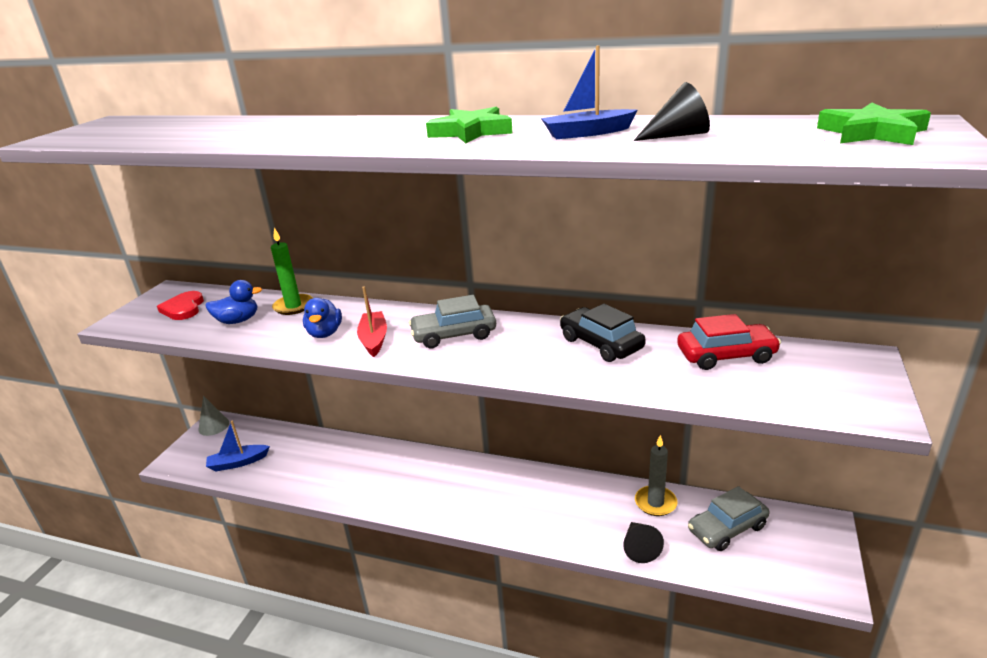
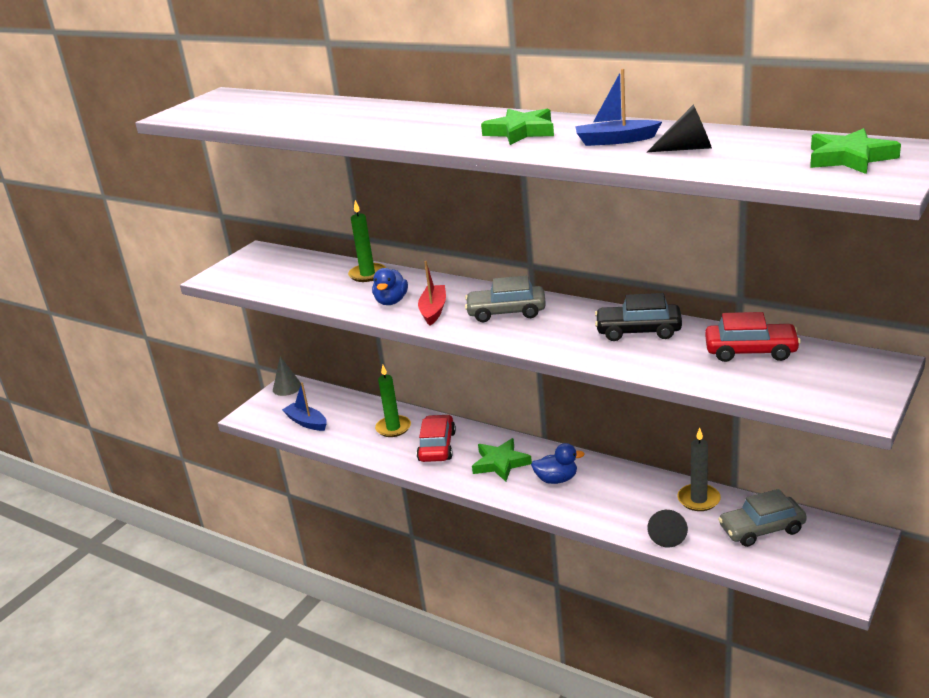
camera: 15 degrees right, 0 degrees up
red heart [157,291,204,320] -> none
blue duck [205,280,262,324] -> blue duck moved to [531,443,585,484]
blue boat [206,420,270,471] -> blue boat turned 45 degrees clockwise [282,382,327,431]
black car [560,304,646,362] -> black car turned 60 degrees counterclockwise [595,293,682,341]
none -> green candle [375,365,411,437]
none -> red car [417,414,456,462]
none -> green star [472,438,532,481]

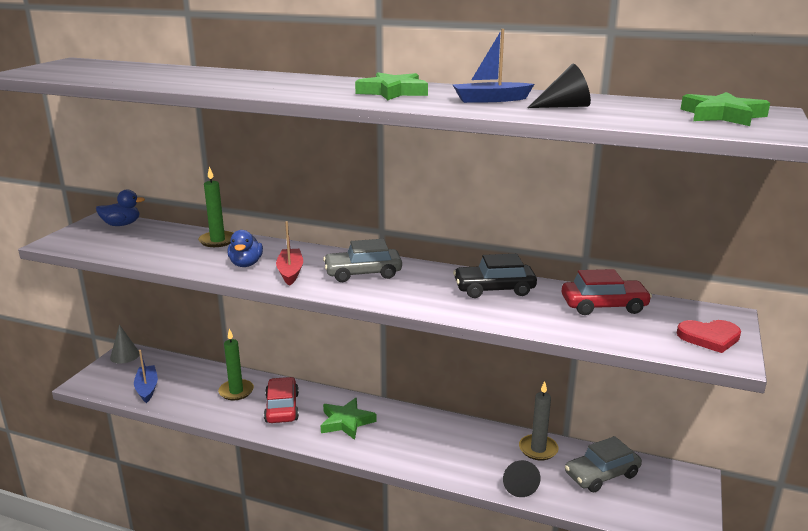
camera: 15 degrees left, 5 degrees down
blue boat [282,382,327,431] -> blue boat turned 45 degrees clockwise [134,350,158,403]
blue duck [531,443,585,484] -> blue duck moved to [96,189,145,226]
none -> red heart [677,320,741,353]

